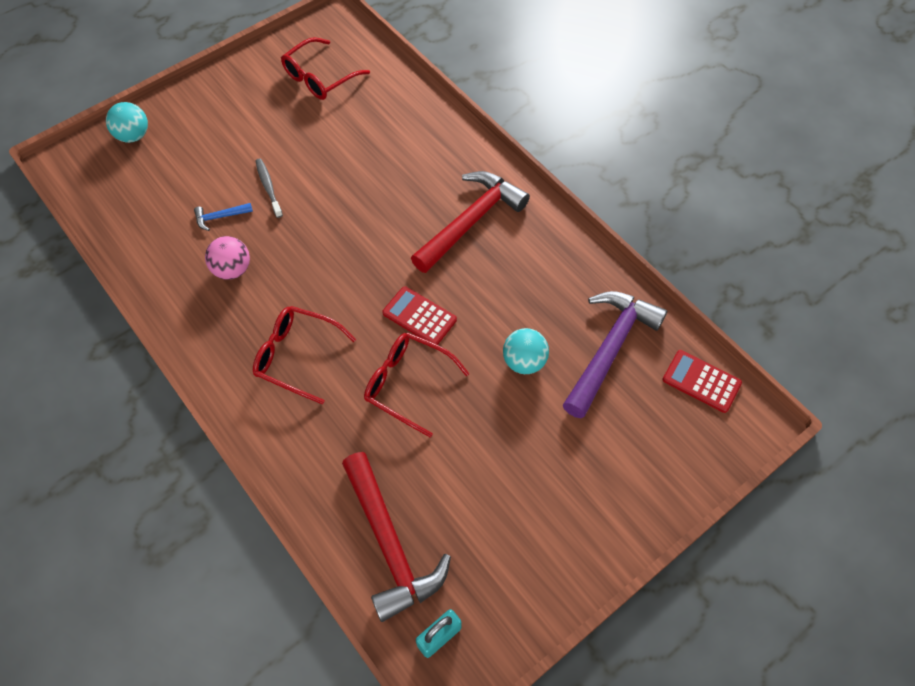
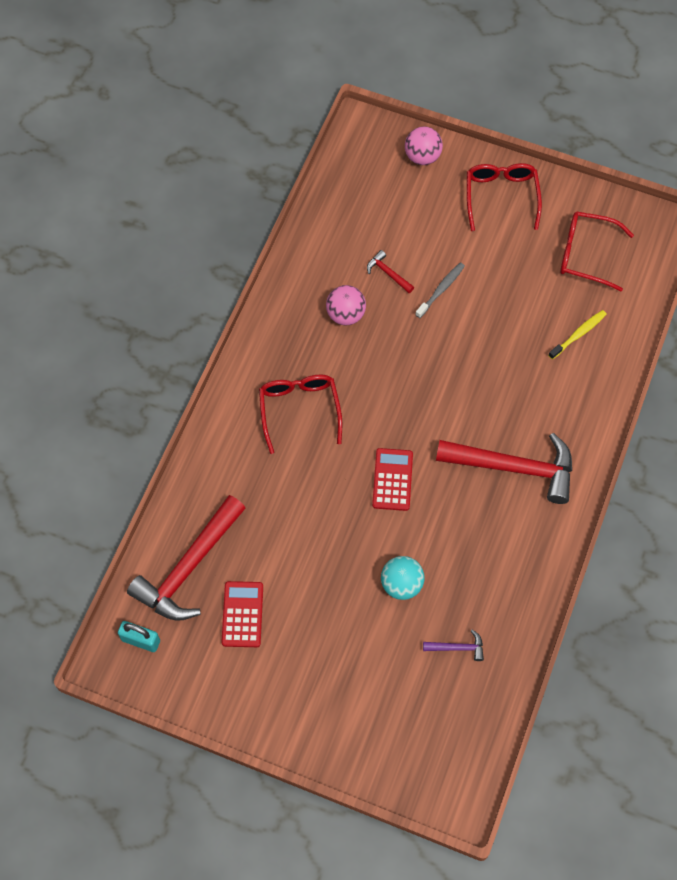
camera: 60 degrees right, 5 degrees up
turquoise ball [106,102,148,143] -> pink ball [405,126,443,165]
blue hammer [194,203,253,231] -> red hammer [367,250,414,293]
red glasses [364,333,469,437] -> red glasses moved to [467,163,542,231]
purple hammer [563,291,667,418] -> purple hammer [423,630,484,661], size x0.42
red calculator [663,350,742,413] -> red calculator moved to [222,581,263,647]
none -> yellow toothbrush [548,310,607,359]

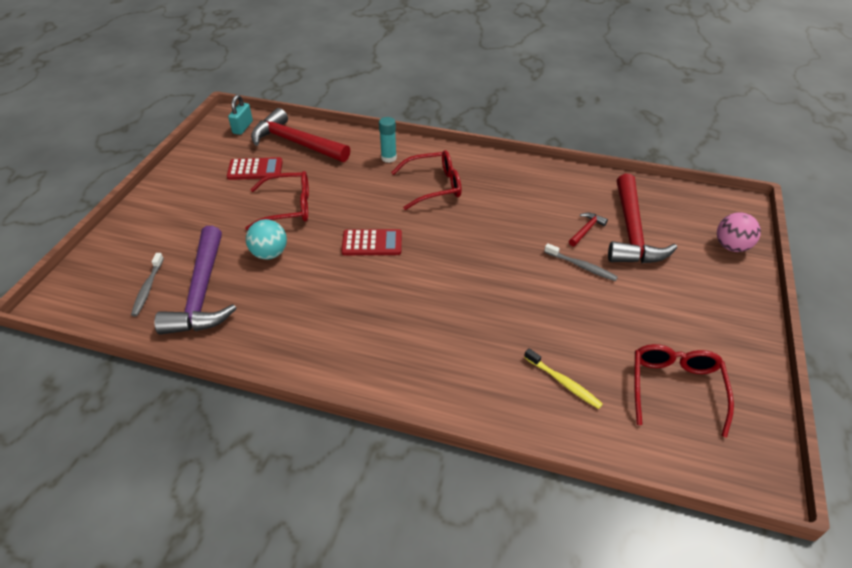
camera: 85 degrees right, 20 degrees down
pink ball [326,285,366,326] -> none
purple hammer [423,630,484,661] -> purple hammer [154,226,237,335], size x2.38
red hammer [436,433,572,504] -> red hammer moved to [608,174,677,263]
red glasses [467,163,542,231] -> red glasses moved to [245,171,309,230]
none -> grey toothbrush [131,253,164,316]
none -> turquoise glue stick [379,117,397,163]

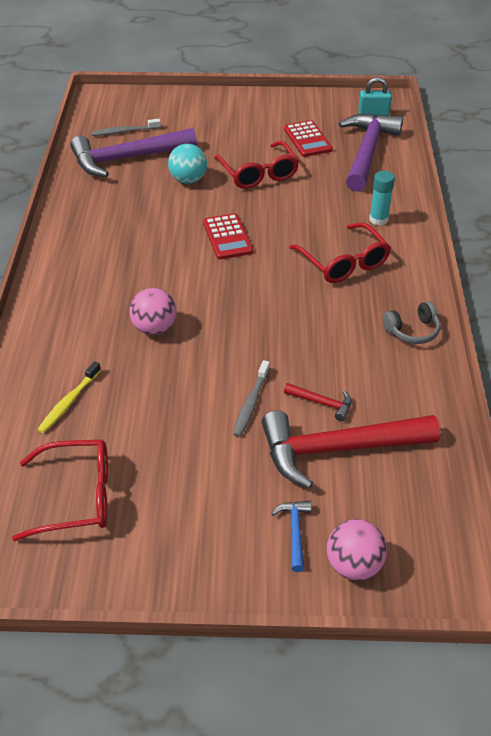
camera: 75 degrees right, 0 degrees up
red hammer [251,108,350,162] -> purple hammer [339,113,403,192]
none -> pink ball [130,288,177,335]
none -> blue hammer [271,501,312,572]
none -> grey headphones [382,301,440,344]

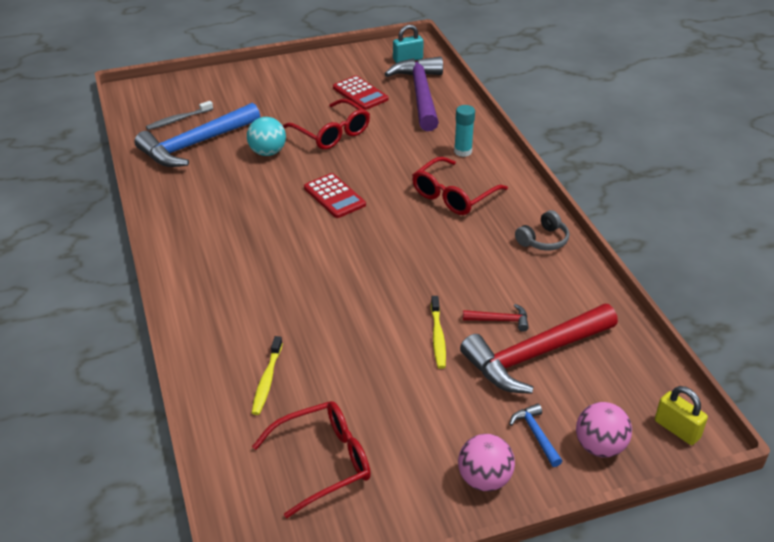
camera: 20 degrees left, 5 degrees down
purple hammer [70,128,197,177] -> blue hammer [134,103,260,167]
pink ball [130,288,177,335] -> pink ball moved to [458,434,515,491]
grey toothbrush [233,360,270,437] -> yellow toothbrush [431,296,446,369]
red glasses [289,222,391,283] -> red glasses turned 90 degrees clockwise [412,157,508,215]
none -> yellow padlock [655,386,708,445]

